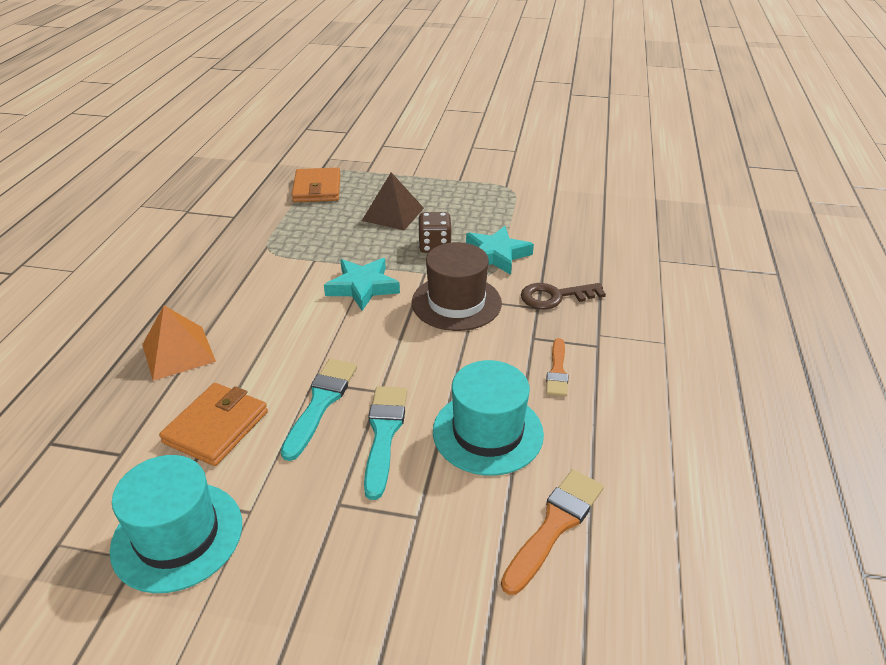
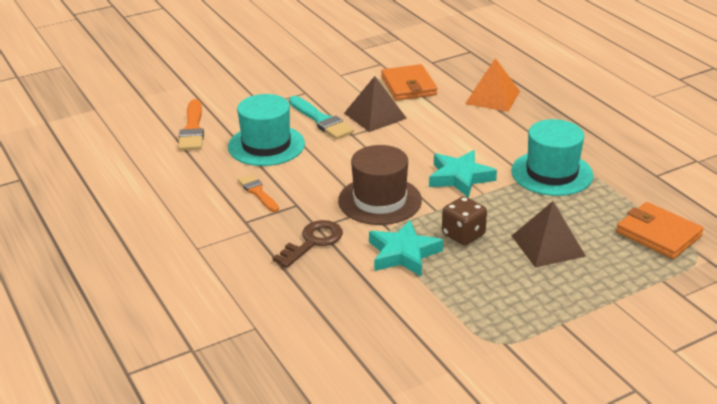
camera: 140 degrees right, 5 degrees down
turquoise hat [110,455,242,593] -> turquoise hat moved to [511,119,593,196]
turquoise brush [281,359,357,461] -> brown pyramid [344,76,407,132]

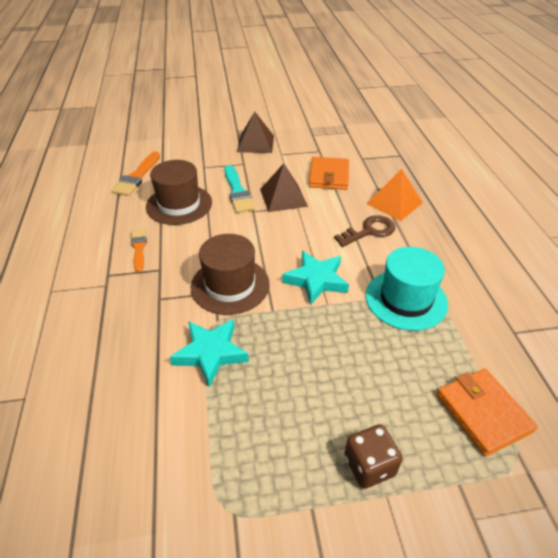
camera: 20 degrees right, 10 degrees up
turquoise hat [228,94,305,166] -> brown hat [146,160,212,225]
brown key [273,220,343,268] -> brown key moved to [334,215,395,247]
brown dice [442,196,487,246] -> brown dice moved to [344,424,403,489]
brown pyramid [512,201,586,268] -> brown pyramid moved to [237,112,274,153]

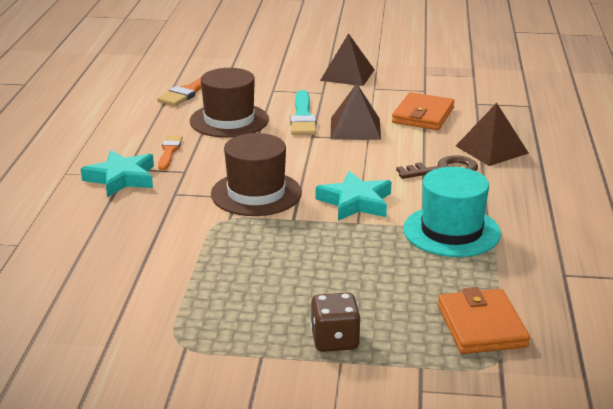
camera: 15 degrees right, 15 degrees down
turquoise star [170,319,249,387] -> turquoise star moved to [81,150,154,197]
orange pyramid [367,169,423,221] -> brown pyramid [456,103,529,166]

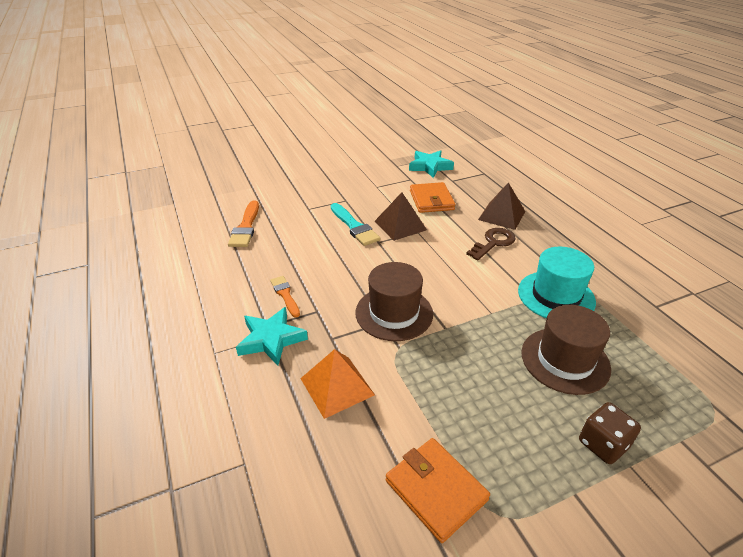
camera: 30 degrees left, 10 degrees up
brown hat [190,68,269,138] -> brown hat moved to [521,305,611,395]
turquoise star [316,171,392,221] -> turquoise star moved to [409,150,454,178]
brown pyramid [320,33,375,86] -> none
orange wallet [438,287,530,354] -> orange wallet moved to [386,438,490,543]
none -> orange pyramid [300,349,375,419]

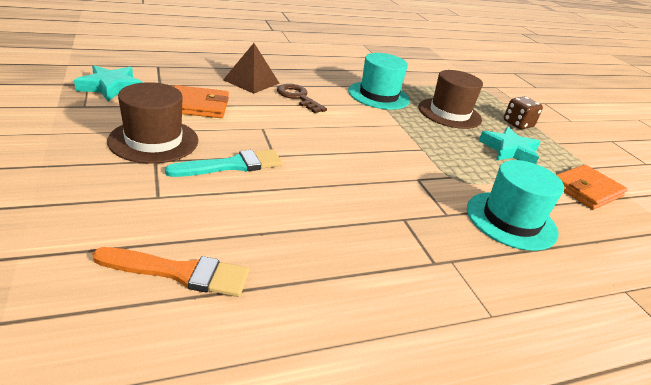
camera: 90 degrees left, 5 degrees down
turquoise star [236,307,308,366] -> turquoise star moved to [479,127,540,164]
orange brush [270,276,300,317] -> none
orange pyramid [300,349,375,419] -> turquoise hat [467,160,564,251]
brown hat [355,262,433,341] -> brown hat moved to [107,82,198,164]
brown pyramid [375,192,427,241] -> none

